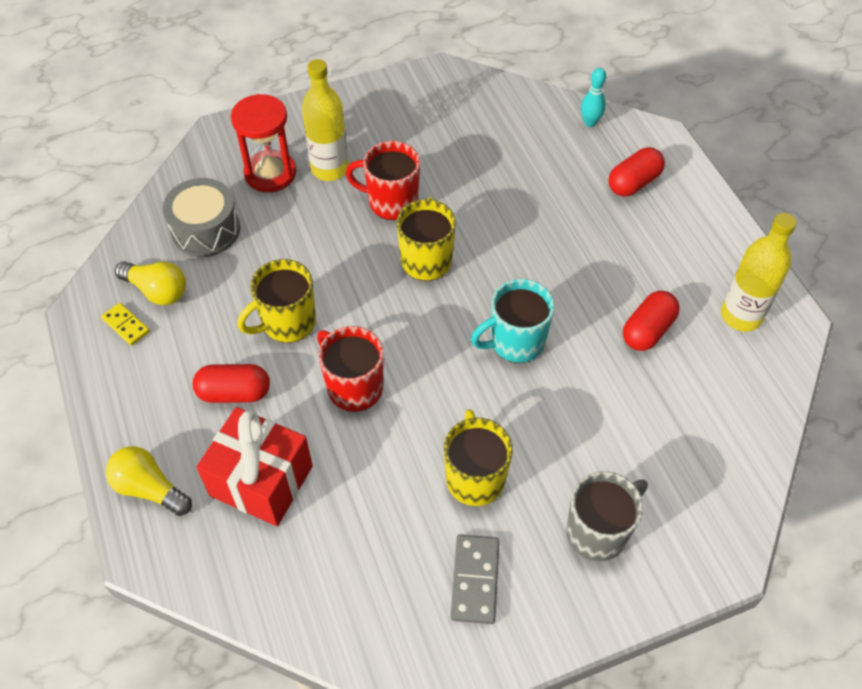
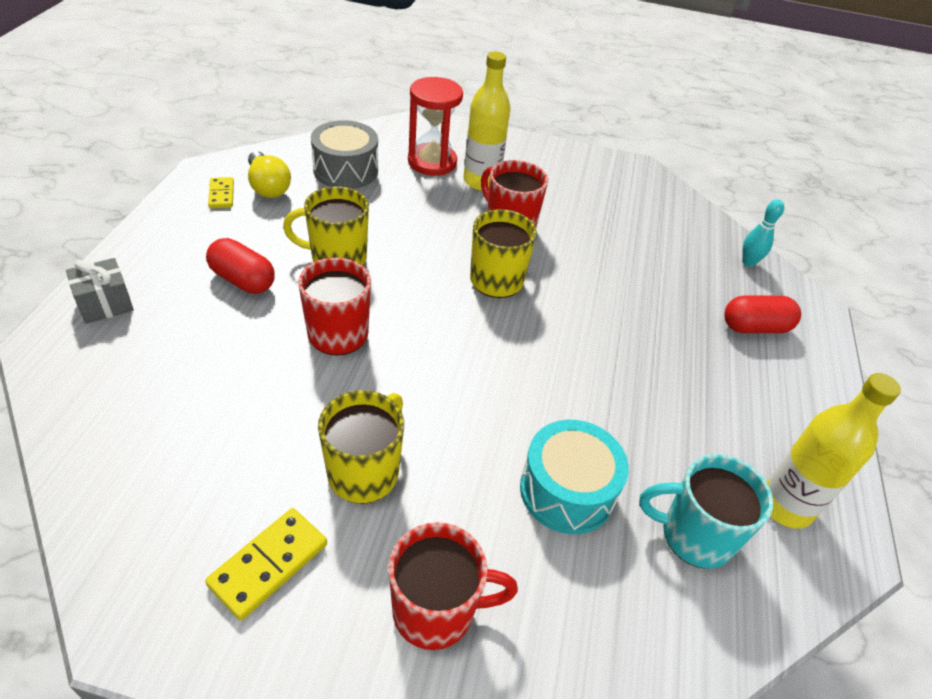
camera: 30 degrees right, 10 degrees down
yellow light bulb [106,446,192,516] -> grey gift [66,258,134,324]
red gift [196,407,313,526] -> none
grey domino [451,534,500,624] -> yellow domino [205,508,327,620]
turquoise mug [471,279,555,363] -> turquoise mug moved to [639,454,773,569]
grey mug [566,471,648,561] -> red mug [388,522,518,650]
red capsule [623,291,680,351] -> none
none -> turquoise drum [520,420,629,534]

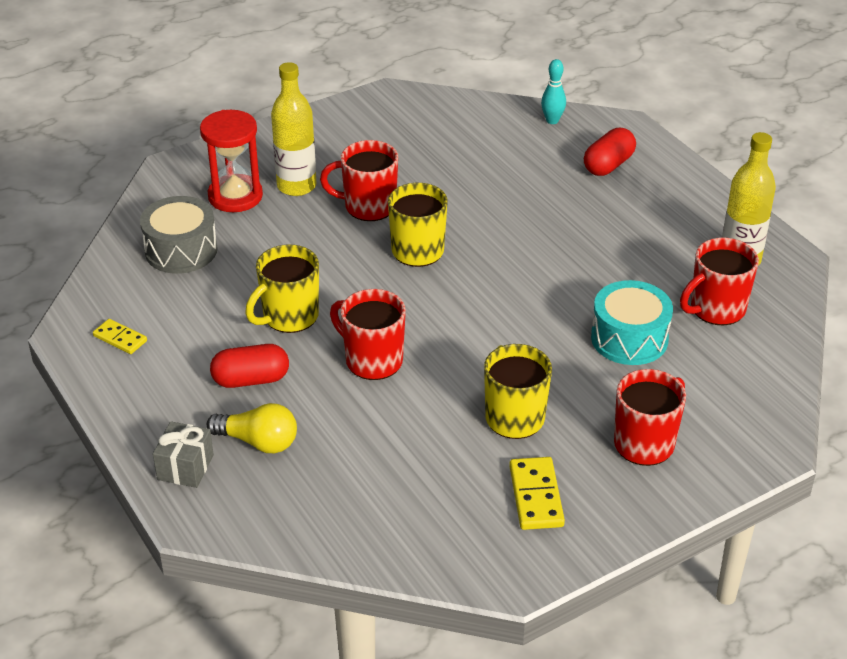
camera: 40 degrees left, 5 degrees down
yellow light bulb [248,151,291,198] -> yellow light bulb moved to [207,403,297,453]
turquoise mug [639,454,773,569] -> red mug [680,238,759,326]

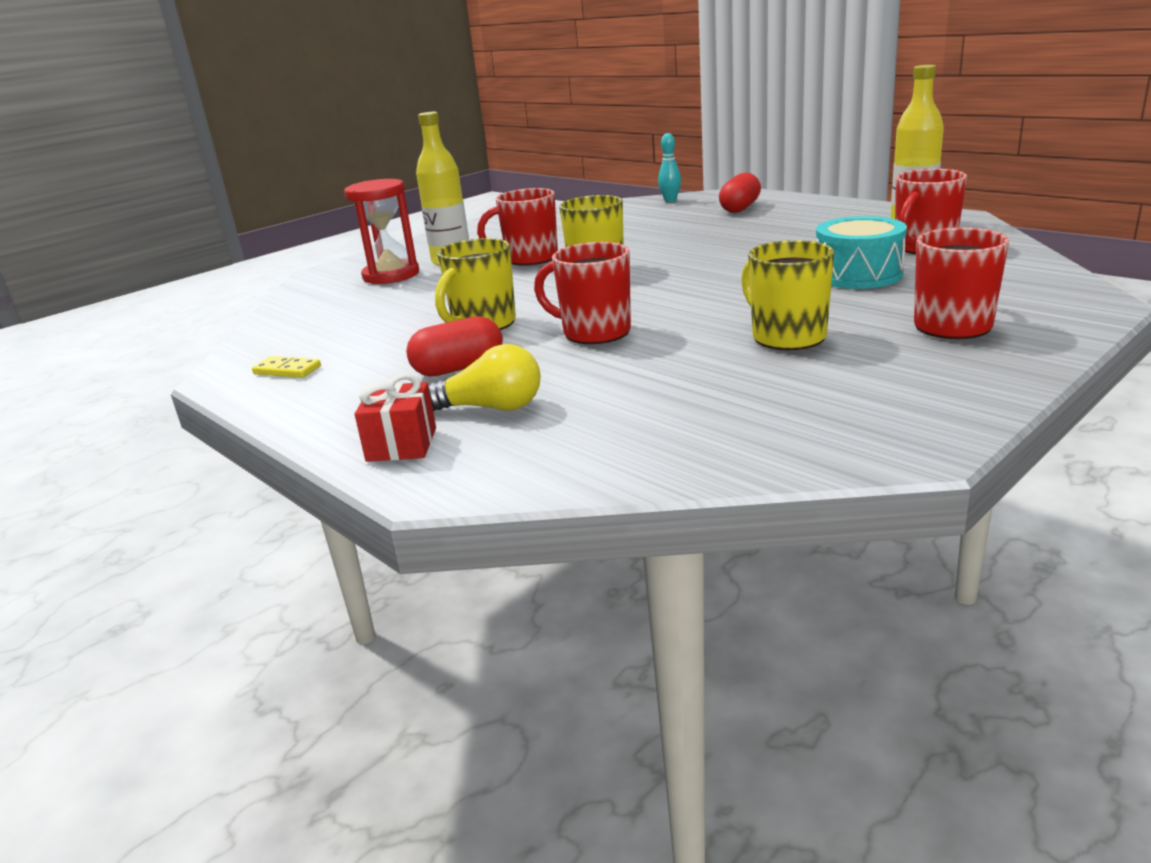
camera: 10 degrees left, 15 degrees down
grey drum [140,196,217,274] -> none
grey gift [153,421,214,488] -> red gift [355,374,436,462]
yellow domino [509,457,565,530] -> none

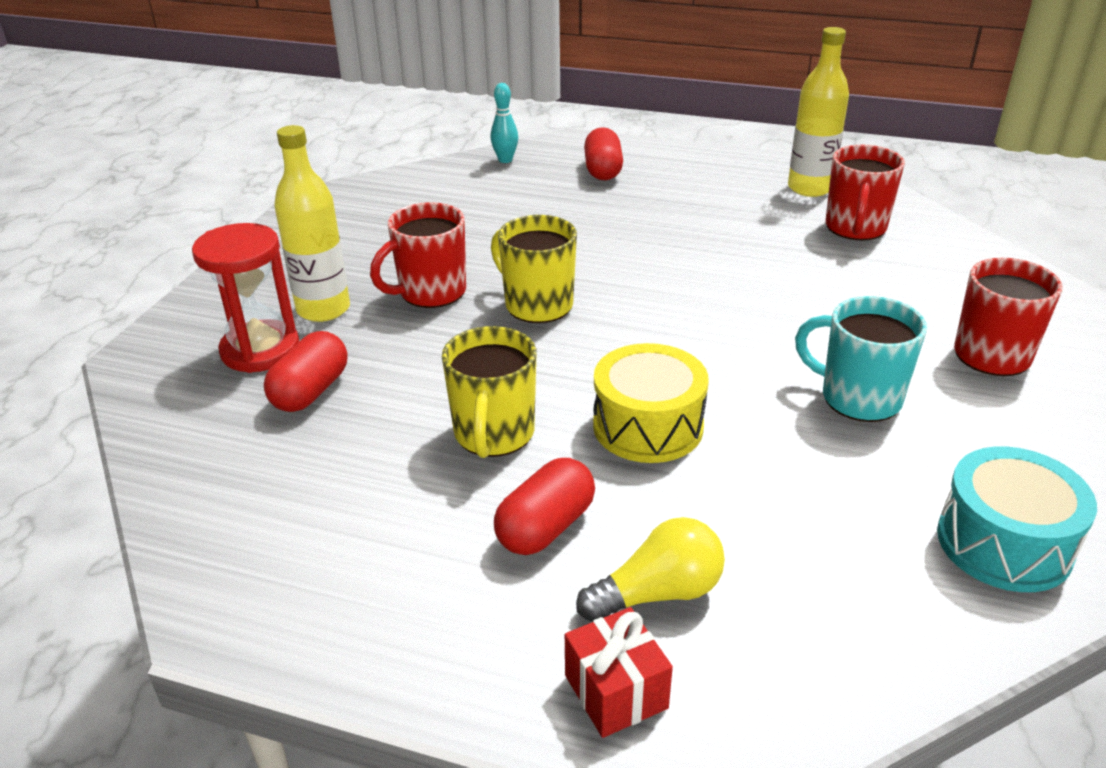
camera: 30 degrees left, 10 degrees up
yellow domino [252,356,321,378] -> none
red mug [534,242,631,344] -> yellow drum [593,343,708,463]
yellow mug [741,240,834,350] -> turquoise mug [795,296,927,422]
turquoise drum [816,216,907,289] -> turquoise drum moved to [937,446,1097,592]
none -> red capsule [264,331,347,412]

